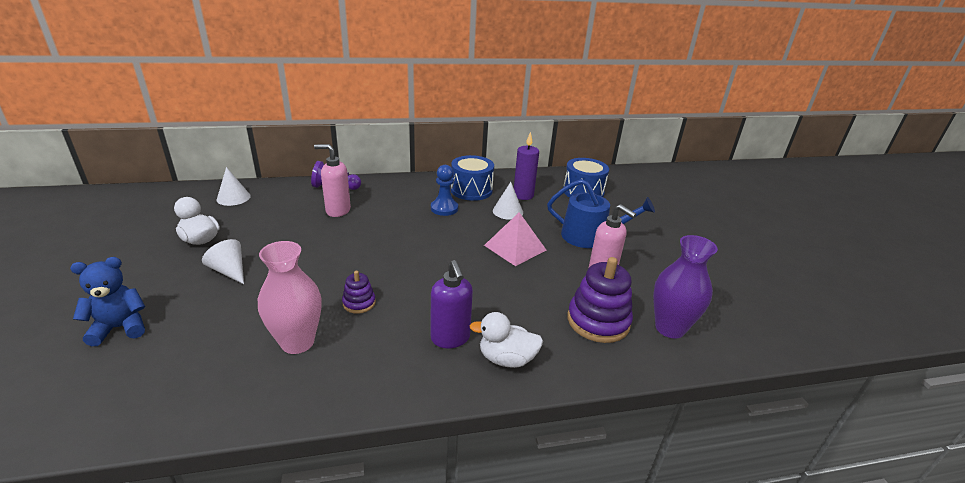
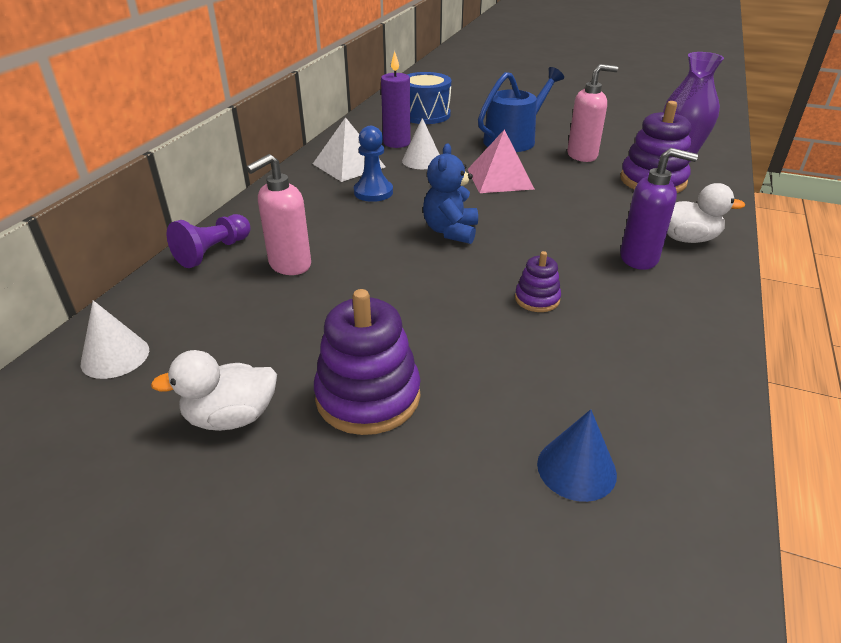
camera: 55 degrees left, 5 degrees up
blue teddy bear [70,257,145,346] -> blue teddy bear moved to [423,144,478,244]
white cone [202,239,244,284] -> purple stacking toy [314,289,420,435]
pink vase [258,241,322,354] -> none
blue drum [451,155,494,201] -> white pyramid [313,117,386,182]
white duck [470,312,543,368] -> white duck turned 120 degrees counterclockwise [667,183,745,243]
none -> blue cone [537,409,617,502]

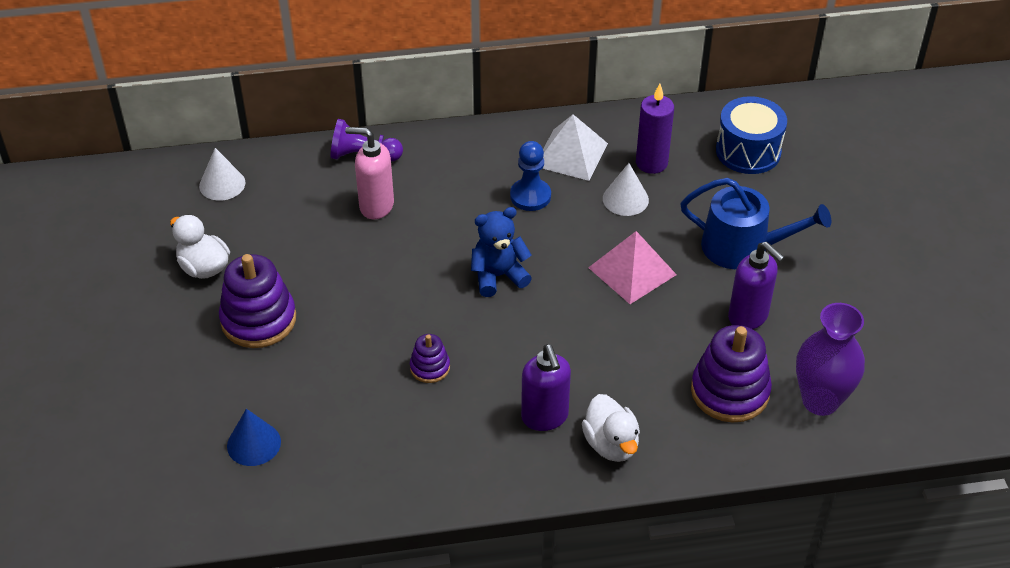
camera: 60 degrees right, 10 degrees up
pink soap dispenser [567,64,618,162] -> purple soap dispenser [728,242,785,329]

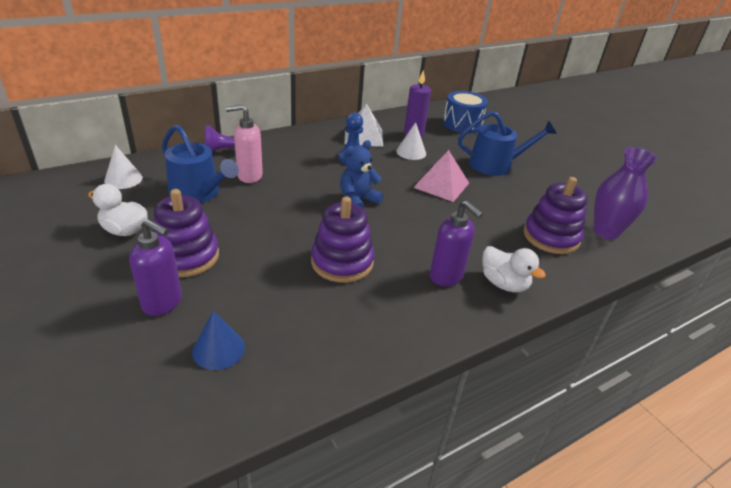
camera: 25 degrees left, 10 degrees down
purple stacking toy [410,334,450,383] -> purple stacking toy [311,197,375,283], size x1.93
purple soap dispenser [728,242,785,329] -> purple soap dispenser moved to [129,219,182,316]
none -> blue watering can [162,125,239,203]

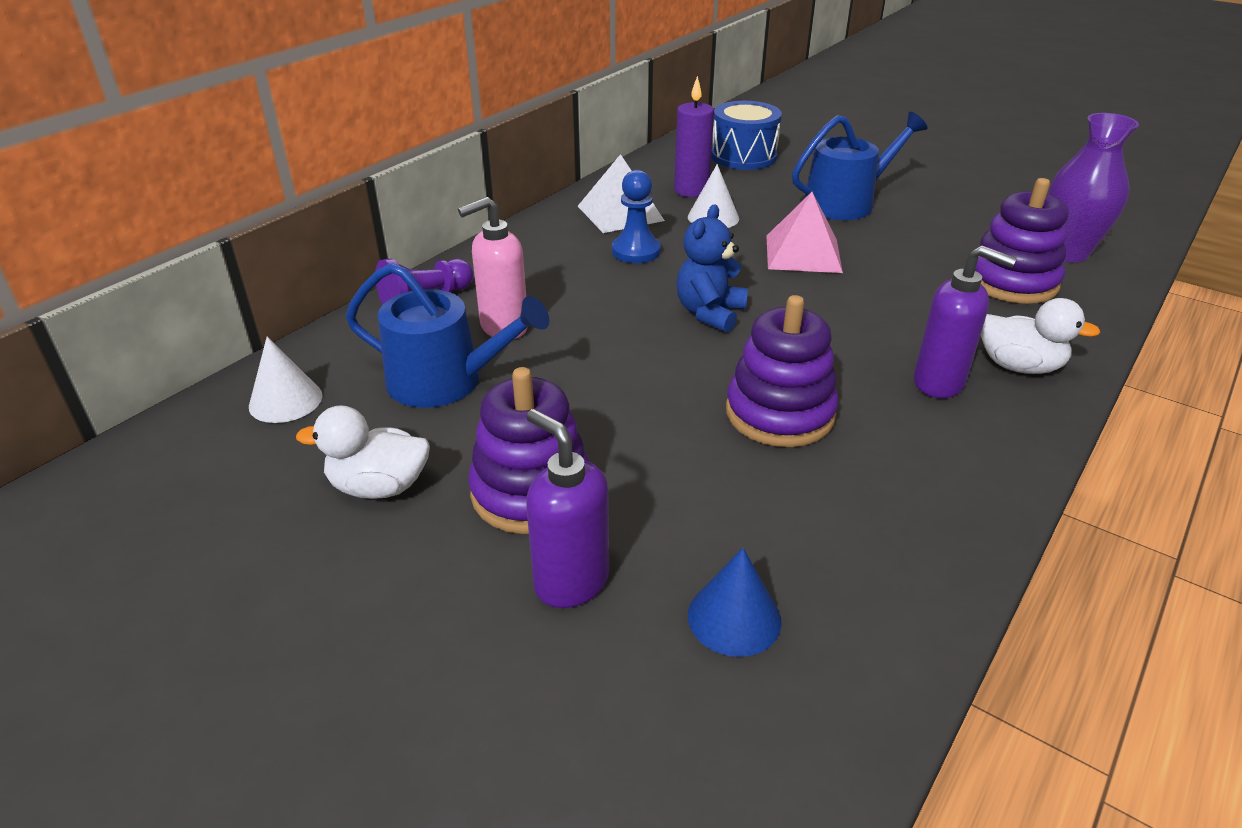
camera: 20 degrees left, 0 degrees up
purple soap dispenser [129,219,182,316] -> purple soap dispenser turned 135 degrees counterclockwise [526,409,609,608]

